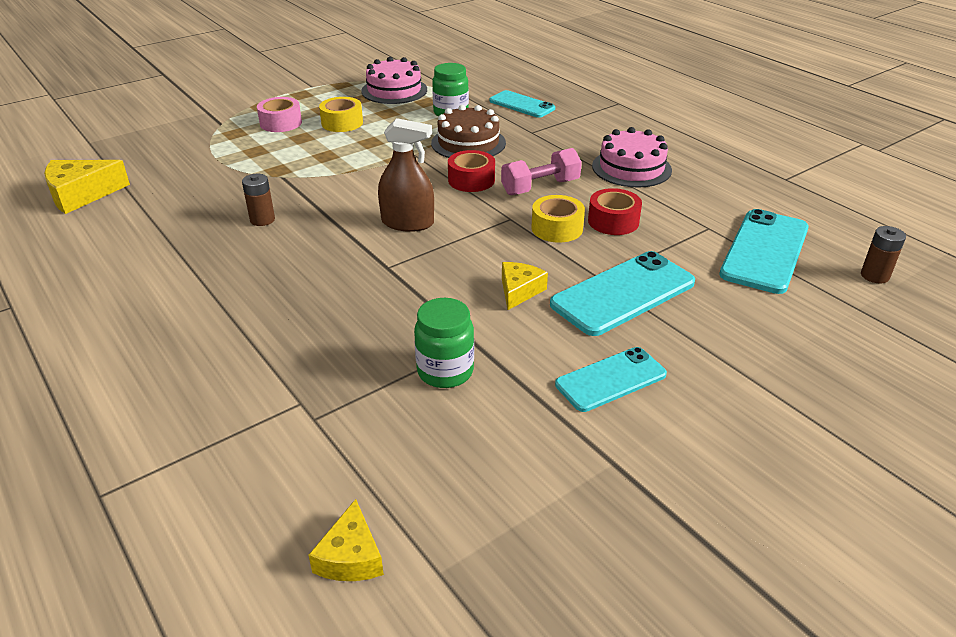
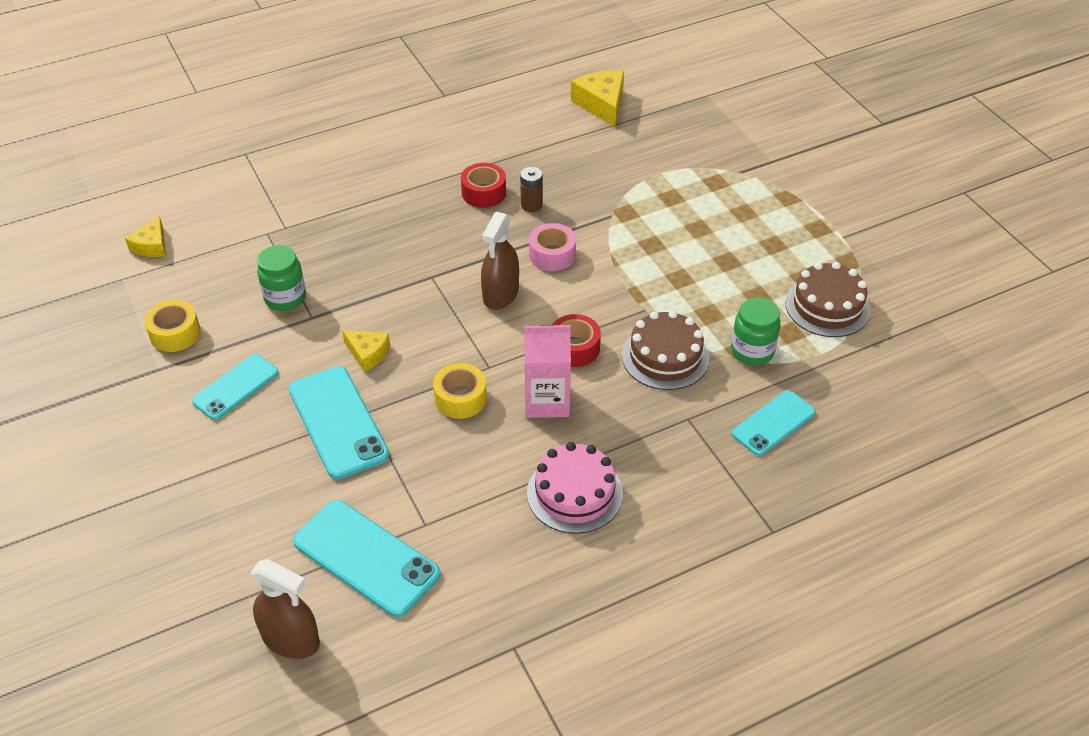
camera: 100 degrees right, 10 degrees up
pink tape [257,97,302,132] -> pink tape moved to [529,223,576,271]
yellow cheese [308,499,384,581] -> yellow cheese turned 90 degrees counterclockwise [125,216,166,257]
yellow tape [319,97,363,132] -> yellow tape moved to [144,300,201,352]
pink cake [361,57,427,104] -> brown cake [785,262,871,337]
pink dumbbell [501,148,582,195] -> pink carton [524,325,571,418]
turquoise phone [555,347,667,412] -> turquoise phone turned 60 degrees clockwise [192,354,279,420]
red tape [588,188,642,235] -> red tape moved to [461,163,506,208]
brown battery [861,226,906,283] -> brown spray bottle [251,559,320,659]

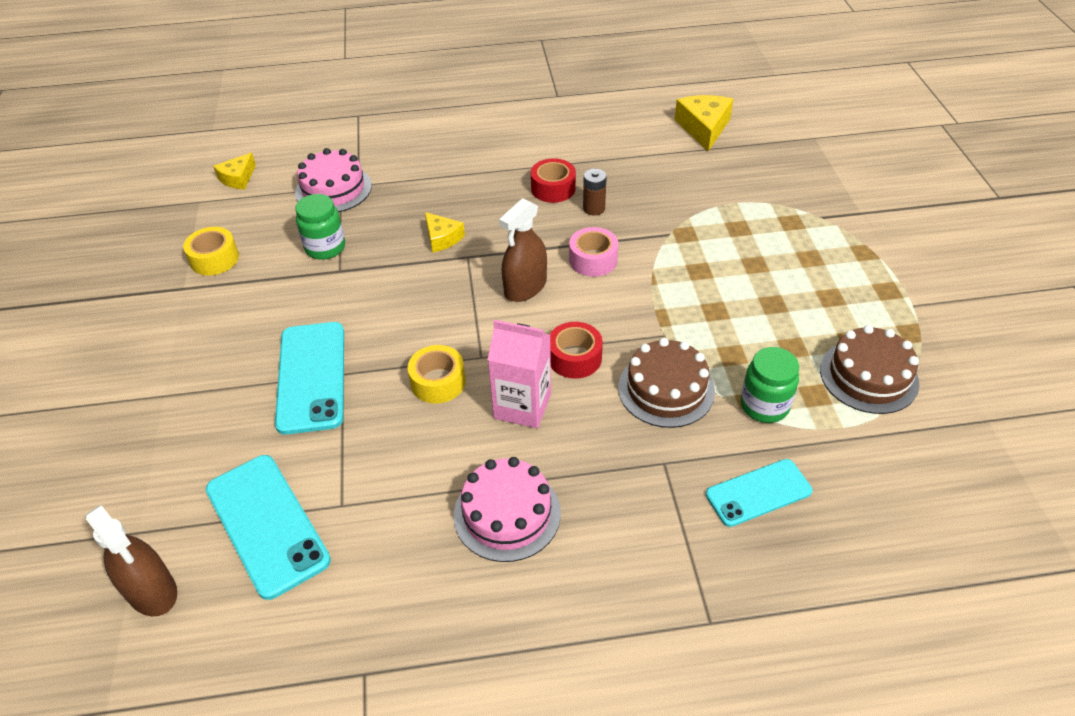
camera: 20 degrees right, 0 degrees up
turquoise phone [192,354,279,420] -> none
yellow cheese [342,330,390,372] -> yellow cheese moved to [425,212,465,253]
none -> pink cake [295,148,372,212]

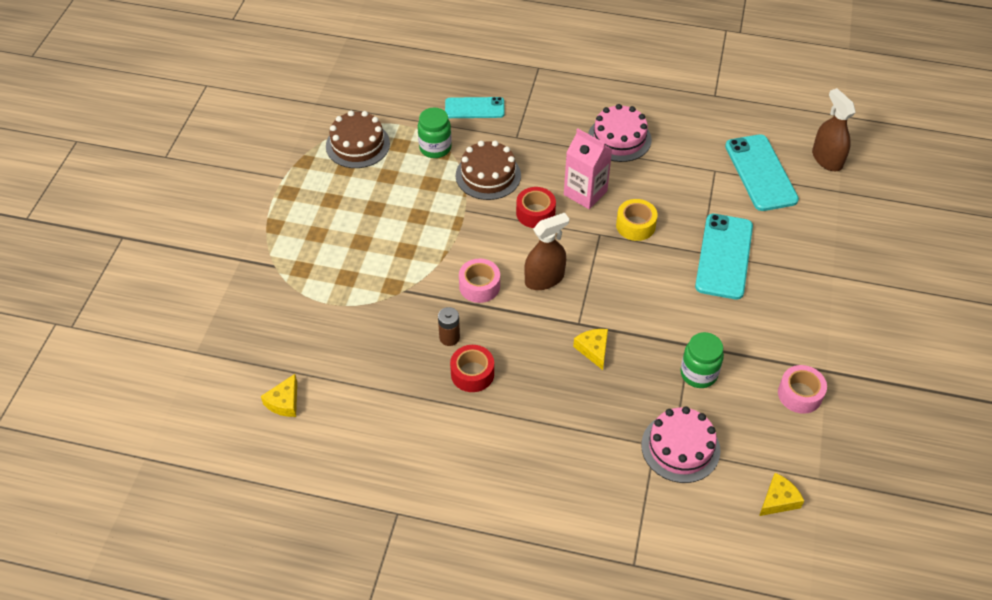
camera: 160 degrees left, 5 degrees up
yellow tape [183,227,239,276] -> pink tape [778,365,827,414]
yellow cheese [675,95,733,151] -> yellow cheese [261,374,297,417], size x0.62

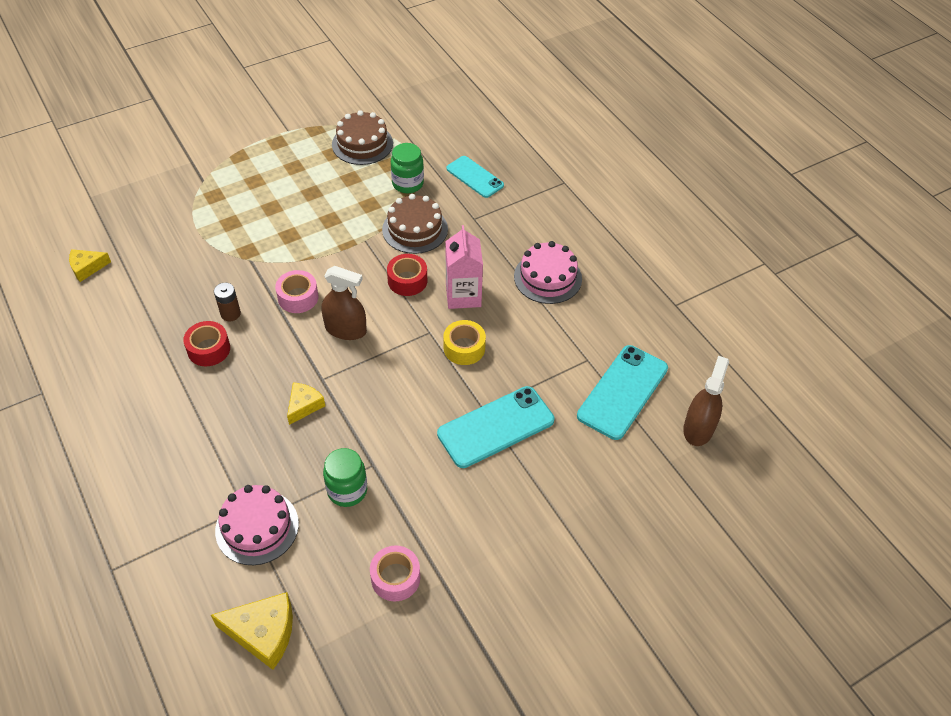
camera: 45 degrees right, 0 degrees up
yellow cheese [759,473,804,516] -> yellow cheese [211,592,293,670], size x1.61

